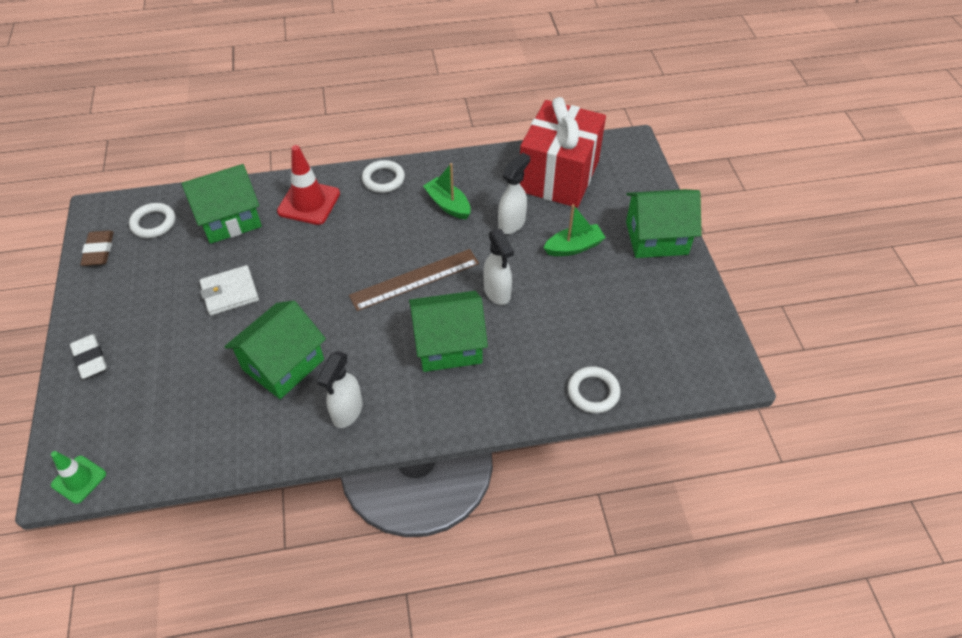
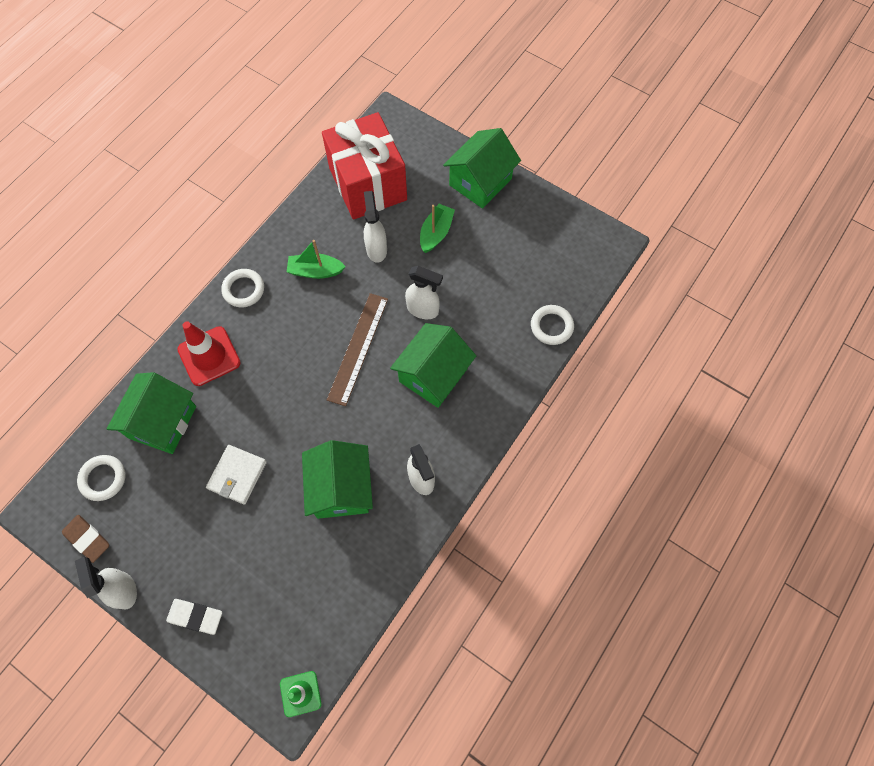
camera: 45 degrees left, 15 degrees up
none -> white spray bottle [75,557,137,609]

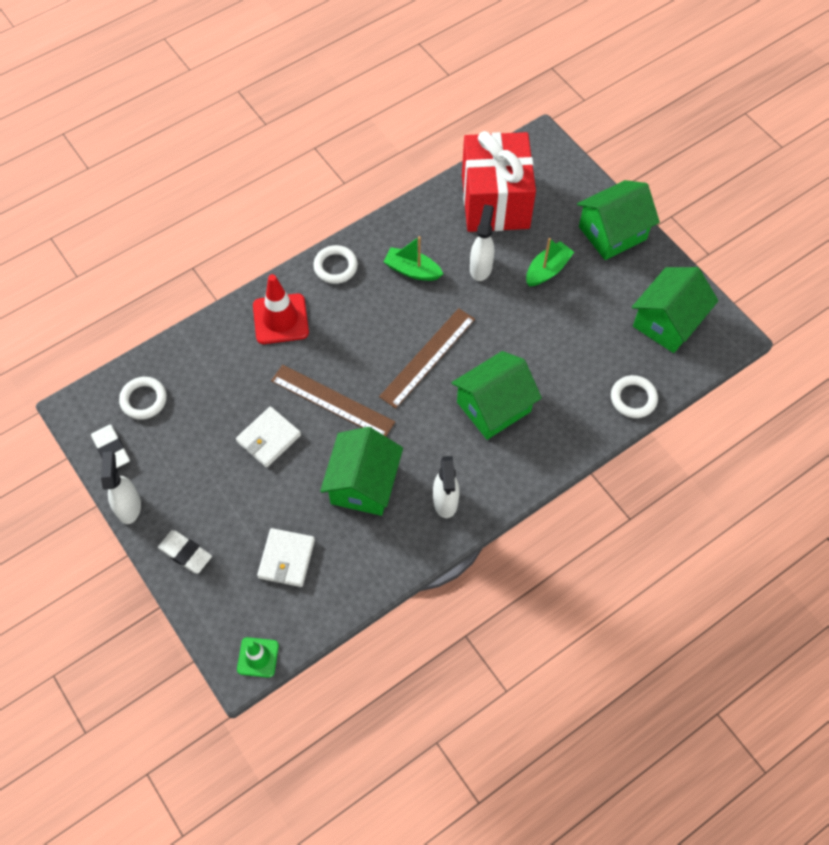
camera: 20 degrees right, 5 degrees down
brown eraser [62,515,109,563] -> white eraser [91,424,130,468]
green house [107,372,196,454] -> green house moved to [632,267,718,353]
white spray bottle [405,266,443,319] -> none
none -> white wallet [257,528,315,587]
none -> brown ruler [271,365,395,436]

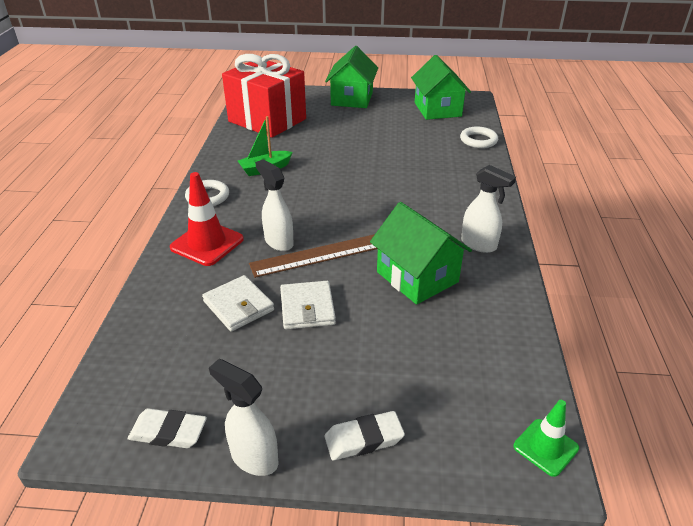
camera: 50 degrees left, 25 degrees down
white ring [119,377,167,420] -> none
white wallet [257,528,315,587] -> white wallet moved to [202,275,274,332]
brown ruler [379,308,475,409] -> none
green house [451,351,542,440] -> none
white spray bottle [470,204,494,281] -> white spray bottle moved to [255,159,294,251]
green boat [526,238,574,287] -> none

